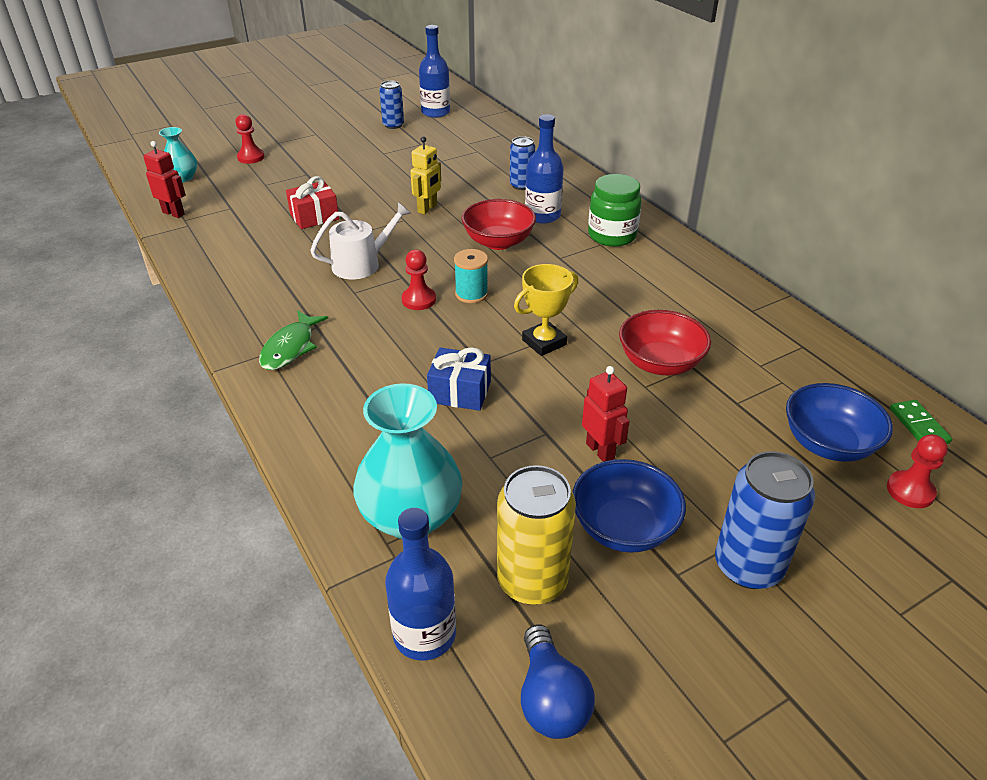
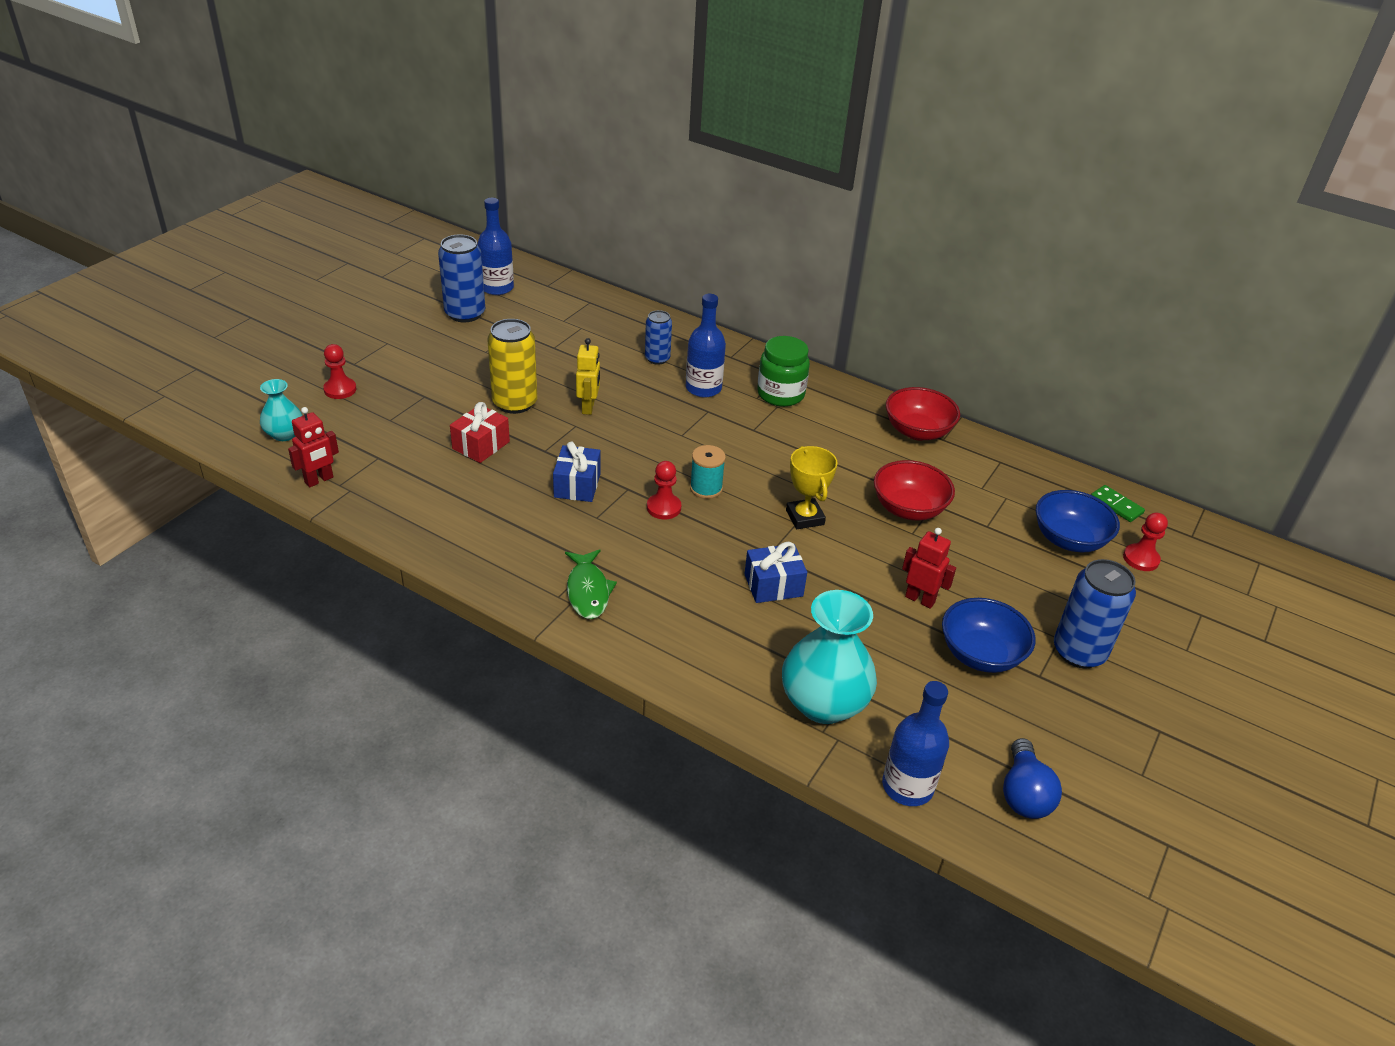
camera: 30 degrees left, 0 degrees up
red robot [143,141,186,218] -> red robot turned 135 degrees clockwise [288,407,339,487]
white watering can [310,202,411,279] -> blue gift [553,442,601,502]
blue can [379,81,404,129] -> blue can [438,234,485,323], size x1.64
red bowl [462,199,536,250] -> red bowl moved to [886,387,960,441]
yellow can [497,465,576,605] -> yellow can moved to [487,319,537,414]
yellow trophy [514,264,578,356] -> yellow trophy turned 45 degrees counterclockwise [786,446,838,529]
blue light bulb [521,624,595,739] -> blue light bulb turned 45 degrees clockwise [1003,738,1062,819]

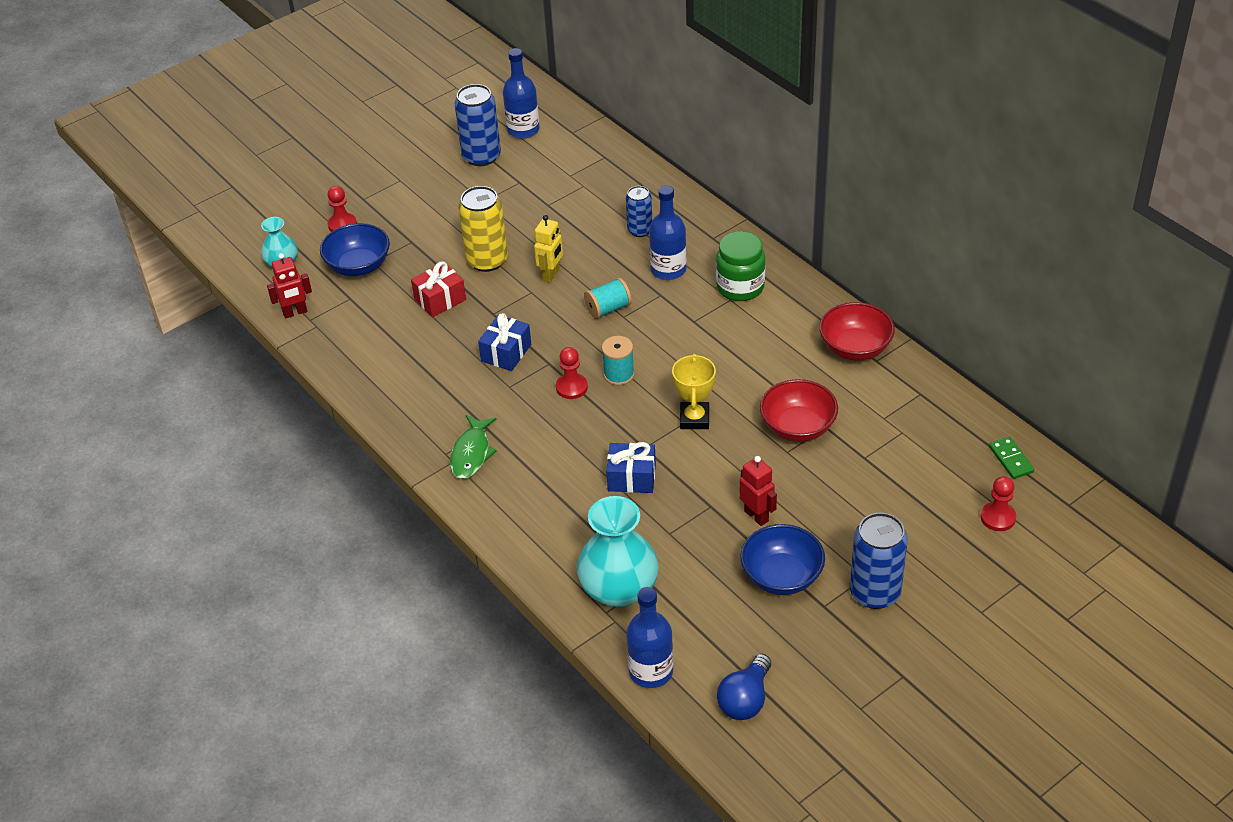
camera: 25 degrees right, 5 degrees up
blue bowl [1036,490,1120,552] -> blue bowl moved to [320,223,390,276]
none -> turquoise spool [584,278,632,319]

